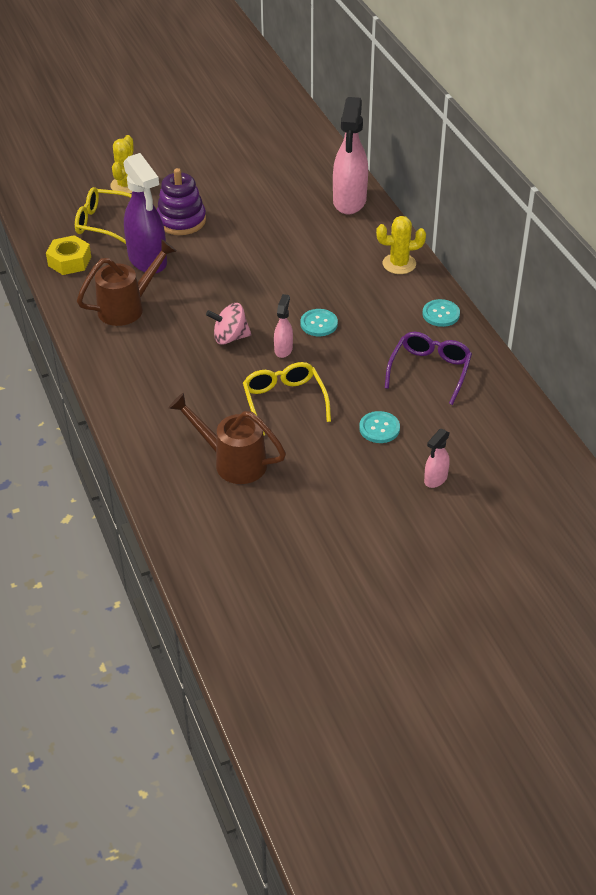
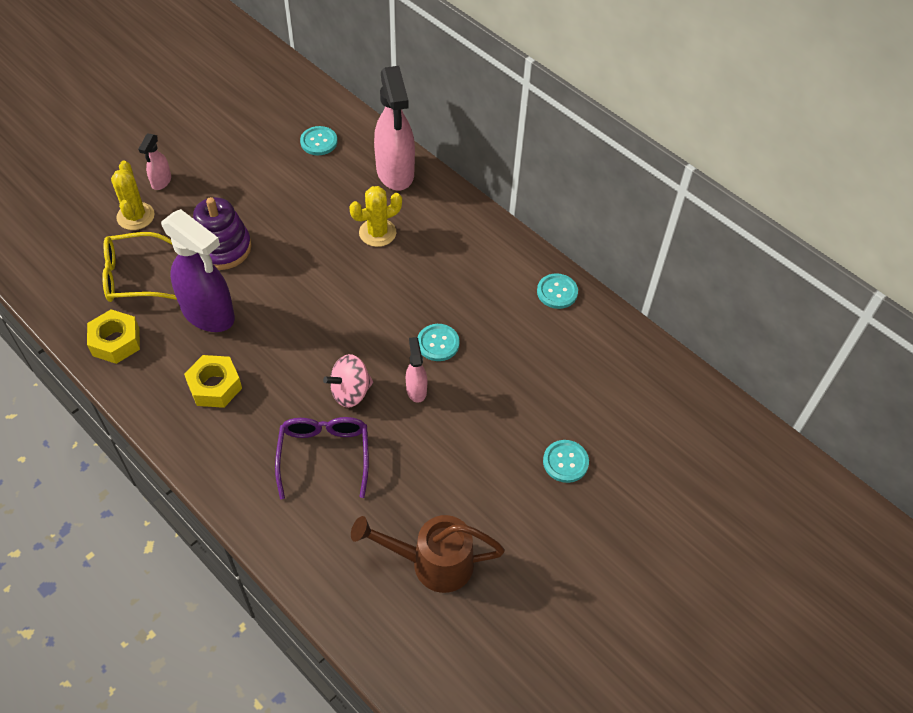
camera: 25 degrees left, 10 degrees up
brown watering can [77,239,176,326] -> yellow nut [184,355,242,408]
yellow glasses [243,362,331,436] -> none
yellow cactus [376,216,426,274] -> yellow cactus moved to [349,186,402,247]
purple glasses [385,332,472,405] -> purple glasses moved to [275,417,369,499]
pink spray bottle [424,429,450,488] -> pink spray bottle moved to [138,134,171,190]
none -> turquoise button [300,126,338,155]

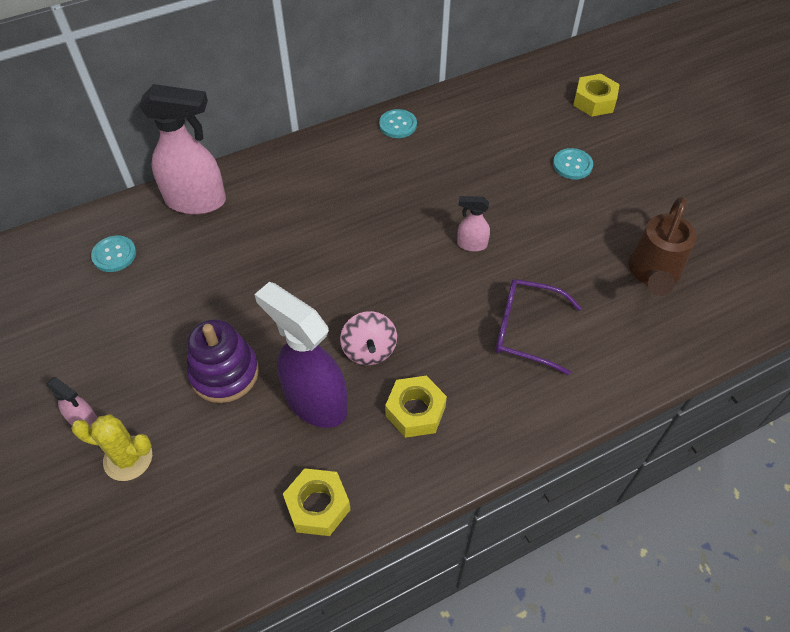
camera: 70 degrees left, 0 degrees up
yellow glasses [102,232,177,302] -> none
purple spray bottle [161,209,235,332] -> purple spray bottle turned 105 degrees counterclockwise [254,282,348,428]
pink spinning top [323,354,373,408] -> pink spinning top moved to [340,311,397,365]
yellow cactus [349,186,402,247] -> none
turquoise button [417,324,460,361] -> none
none -> yellow nut [573,74,620,117]

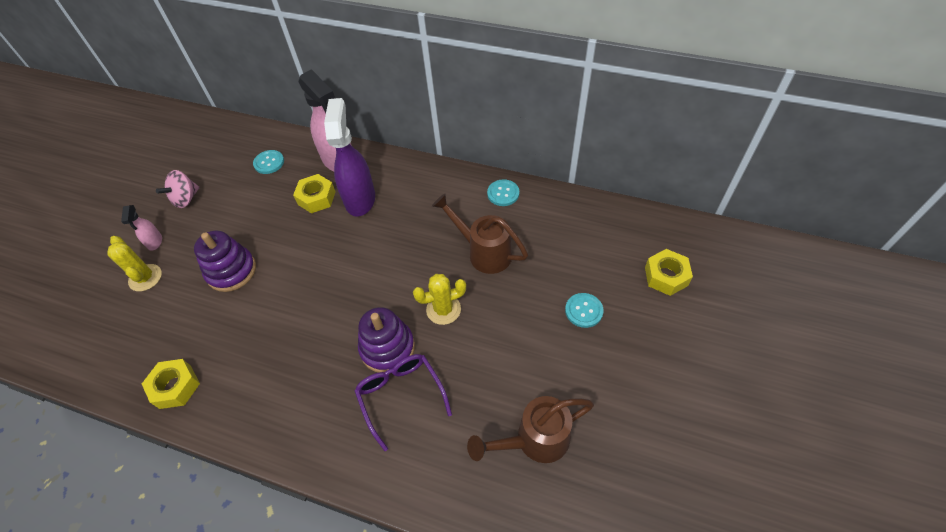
camera: 50 degrees right, 0 degrees up
purple spray bottle [254,282,348,428] -> purple spray bottle moved to [324,98,375,217]
pink spinning top [340,311,397,365] -> pink spinning top moved to [156,170,200,208]
yellow nut [385,375,447,438] -> yellow nut moved to [293,174,336,213]
pink spray bottle [457,196,490,252] -> yellow cactus [413,274,466,325]
none -> purple stacking toy [358,307,415,373]
none -> brown watering can [432,194,528,274]

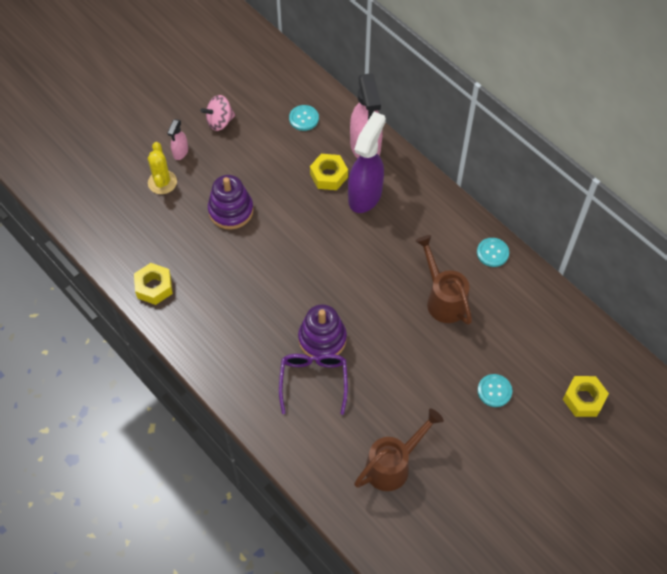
camera: 25 degrees right, 5 degrees up
yellow cactus [413,274,466,325] -> none
brown watering can [467,396,594,463] -> brown watering can turned 135 degrees clockwise [354,409,444,491]

